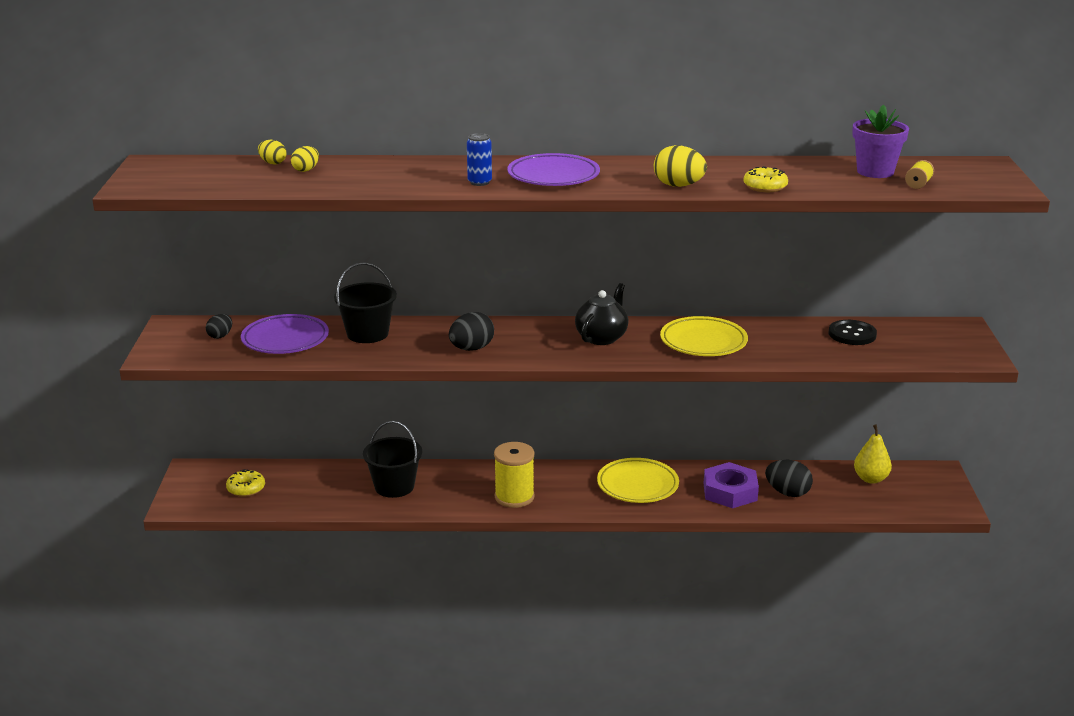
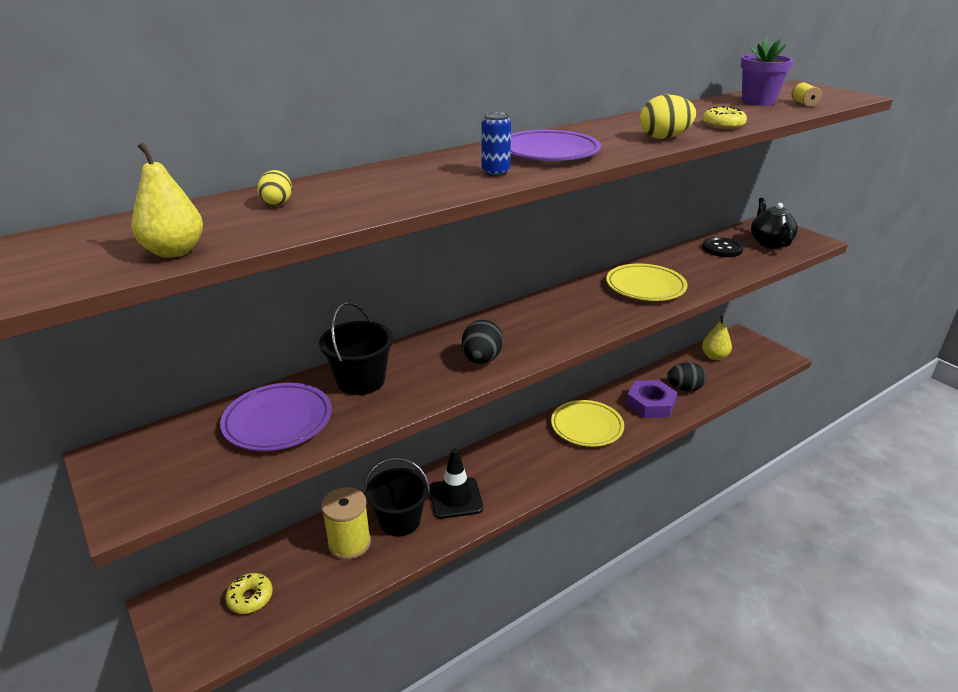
camera: 35 degrees left, 5 degrees up
black egg [206,314,232,339] -> none
yellow egg [258,140,286,165] -> none
yellow spool [494,442,535,508] -> yellow spool moved to [321,487,371,560]
black teapot [575,283,629,345] -> black teapot moved to [751,198,798,249]
none -> yellow pear [131,142,203,258]
none -> black traffic cone [429,448,483,519]

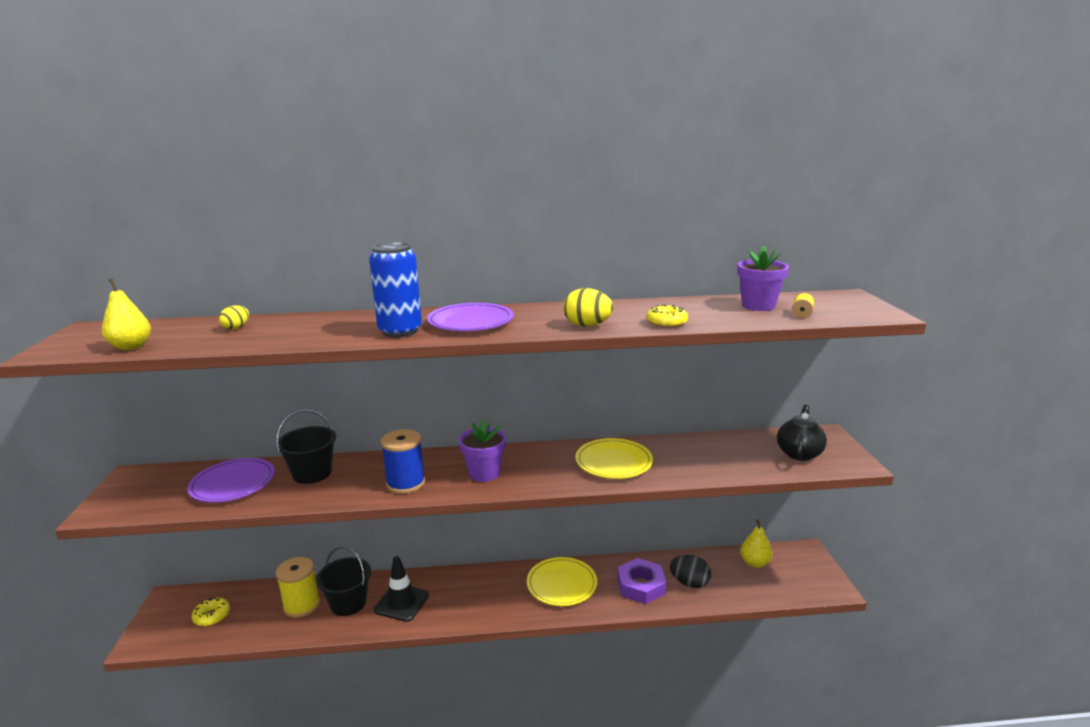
camera: 30 degrees right, 10 degrees down
black egg [462,320,503,364] -> blue spool [381,429,425,494]
blue can [481,112,511,176] -> blue can [369,242,422,338], size x1.90
black button [702,237,743,257] -> none
none -> purple flower pot [459,419,506,482]

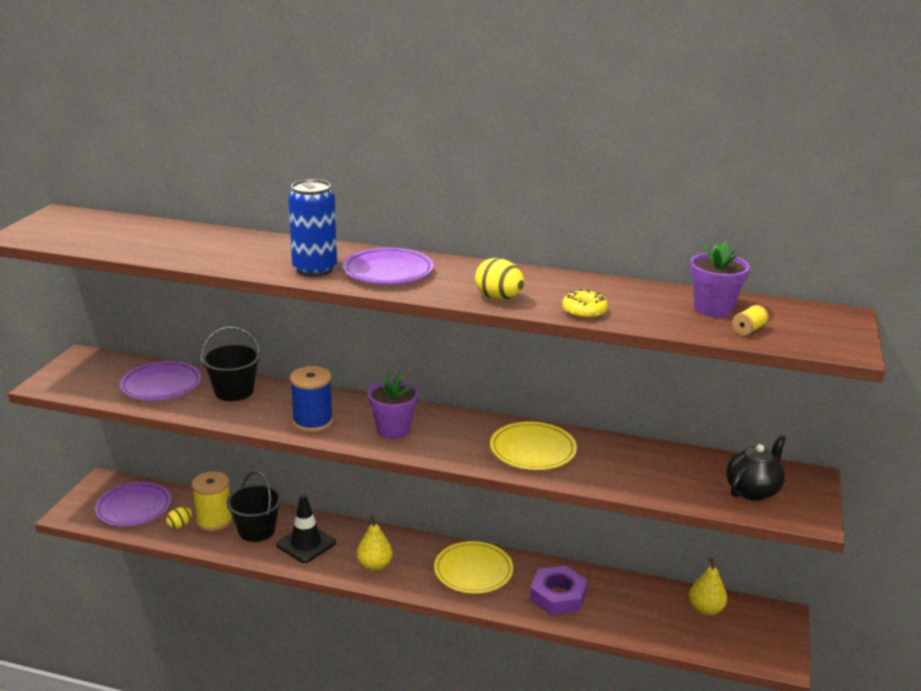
camera: 20 degrees right, 5 degrees up
yellow pear [102,278,151,350] -> yellow pear moved to [357,515,393,571]
yellow donut [192,597,230,626] -> purple plate [95,482,171,527]
yellow egg [219,305,249,330] -> yellow egg moved to [166,507,192,529]
black egg [670,555,711,588] -> none

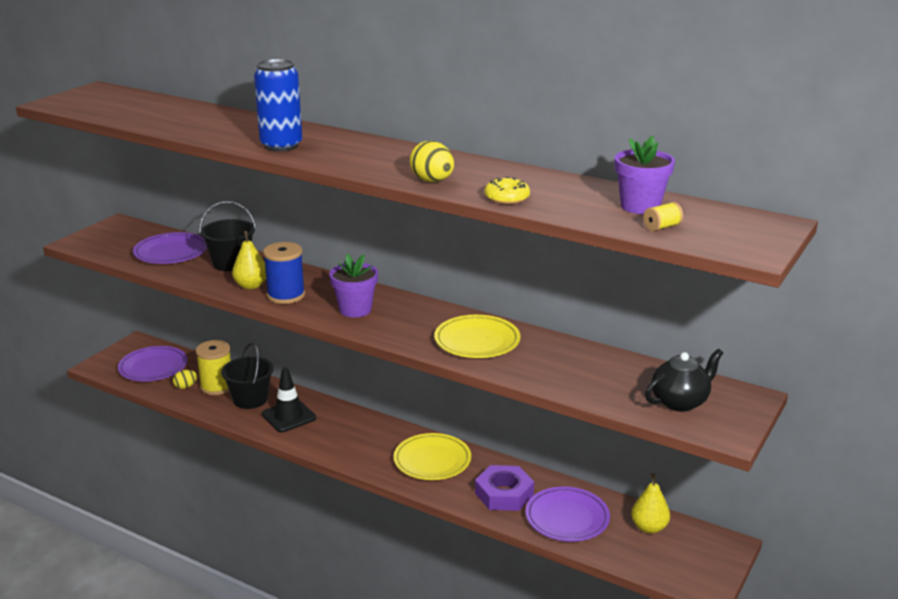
camera: 15 degrees right, 0 degrees up
purple plate [343,247,434,285] -> purple plate moved to [526,487,610,542]
yellow pear [357,515,393,571] -> yellow pear moved to [232,231,266,289]

